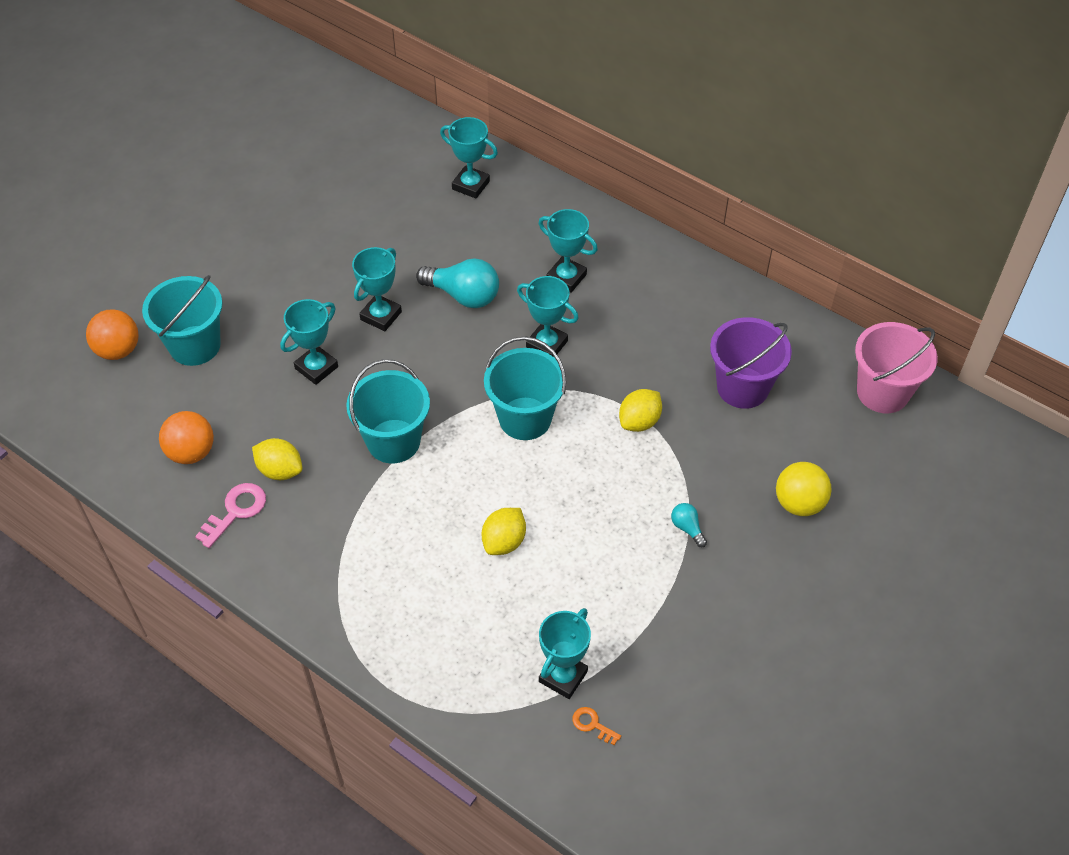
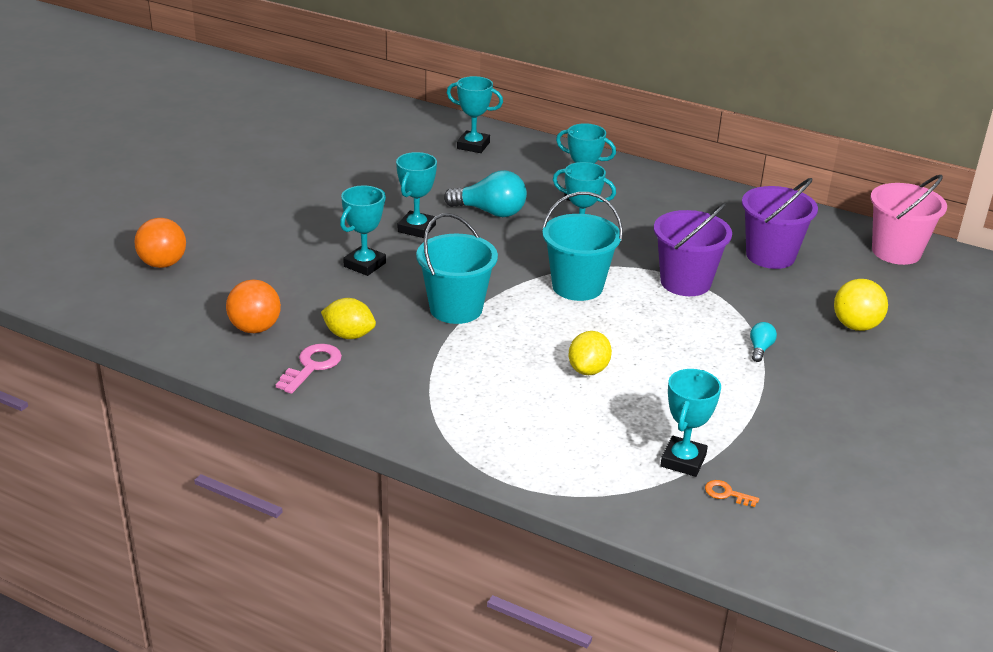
camera: 10 degrees left, 20 degrees down
turquoise bucket [142,275,223,366] -> none
yellow lemon [619,389,662,432] -> purple bucket [654,203,732,296]
turquoise light bulb [671,503,707,547] -> turquoise light bulb turned 60 degrees clockwise [750,322,777,362]

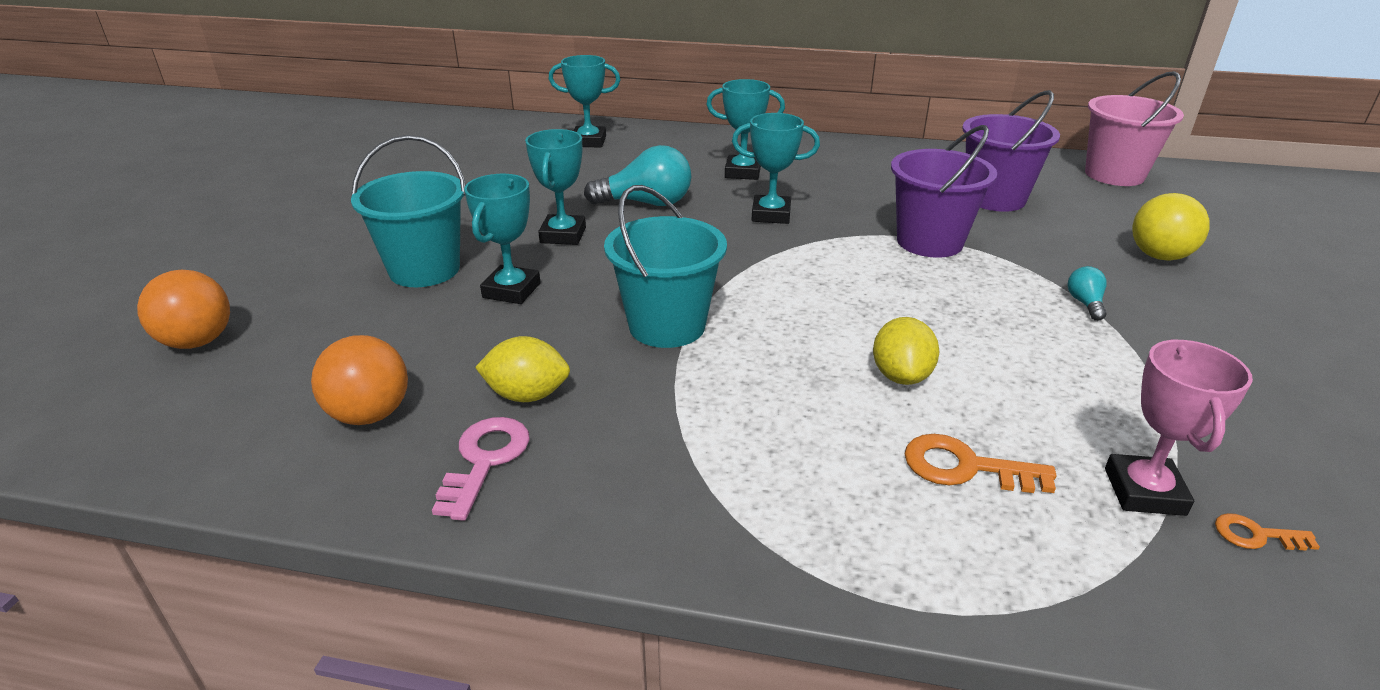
camera: 15 degrees left, 0 degrees up
turquoise bucket [542,192,623,301] -> turquoise bucket moved to [351,135,465,287]
turquoise trophy [660,369,721,477] -> pink trophy [1105,339,1253,516]
none -> orange key [905,434,1056,493]

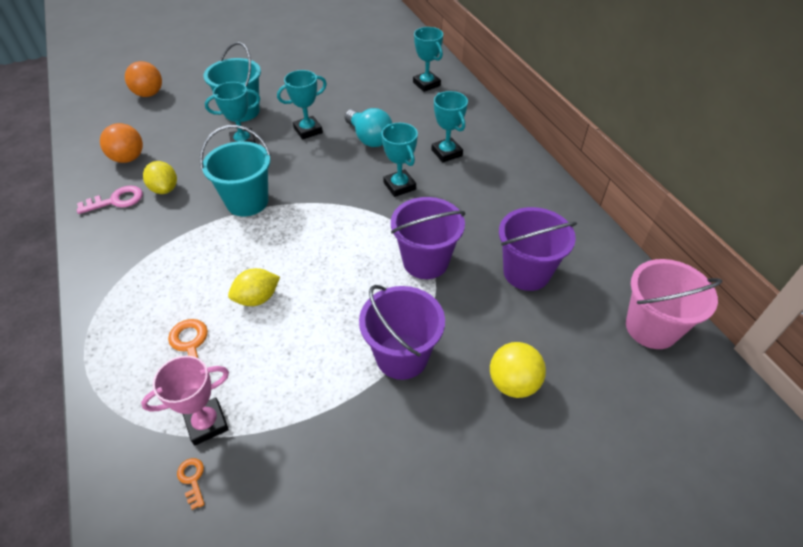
camera: 55 degrees right, 15 degrees up
turquoise light bulb [1068,266,1107,321] -> purple bucket [359,285,445,380]

